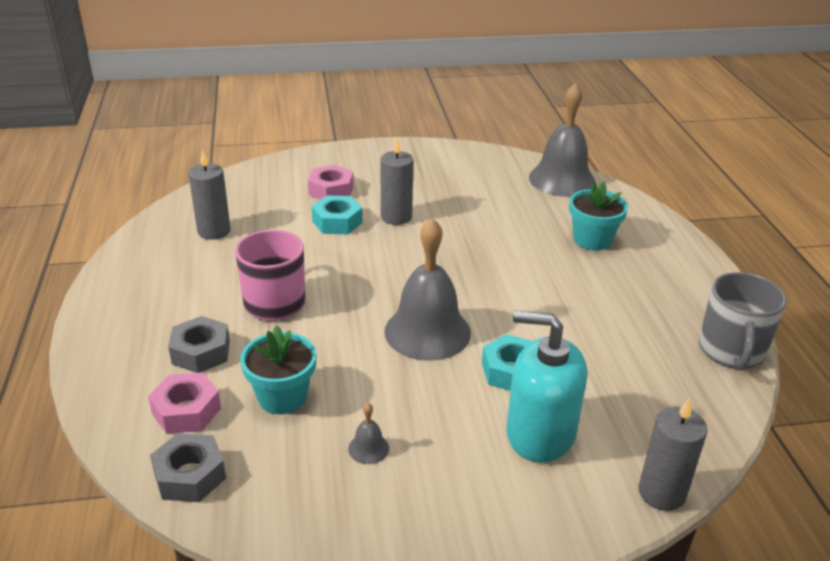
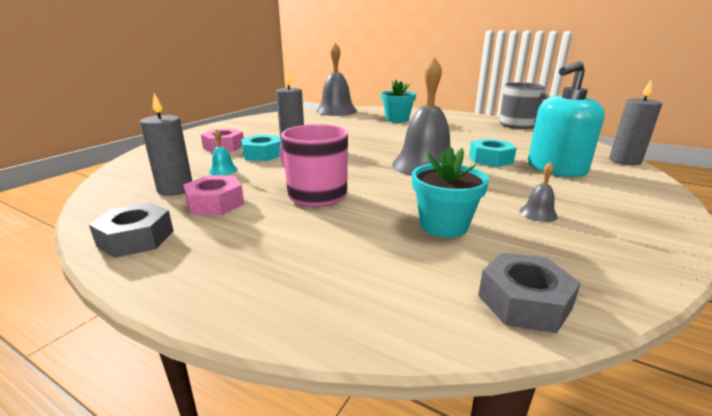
camera: 50 degrees left, 10 degrees down
pink nut [148,372,221,434] -> pink nut moved to [183,175,244,215]
grey nut [168,316,230,373] -> grey nut moved to [89,202,174,258]
none -> turquoise bell [209,129,238,176]

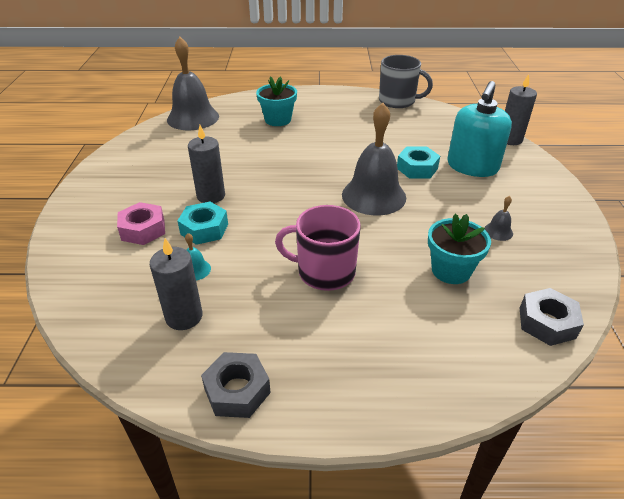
camera: 30 degrees left, 15 degrees up
pink nut [183,175,244,215] -> none

